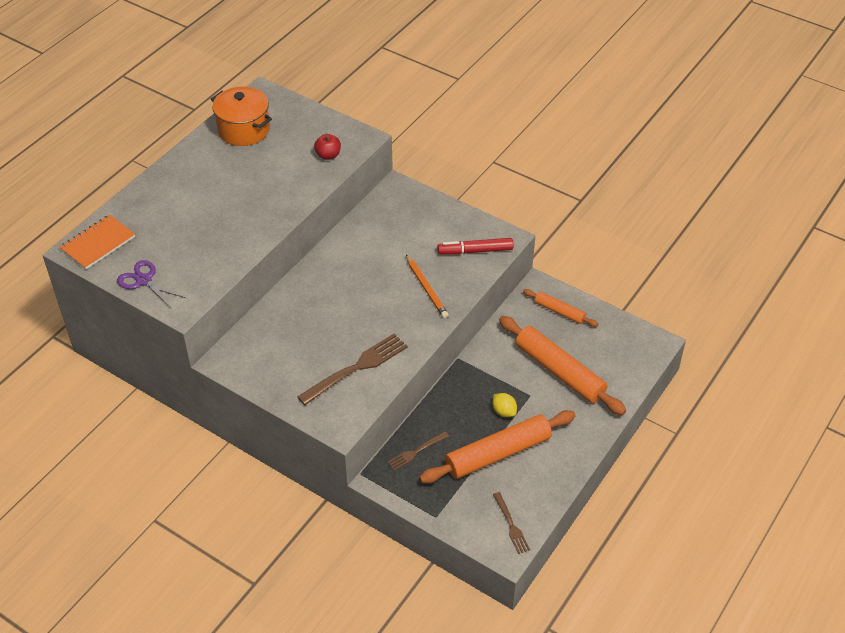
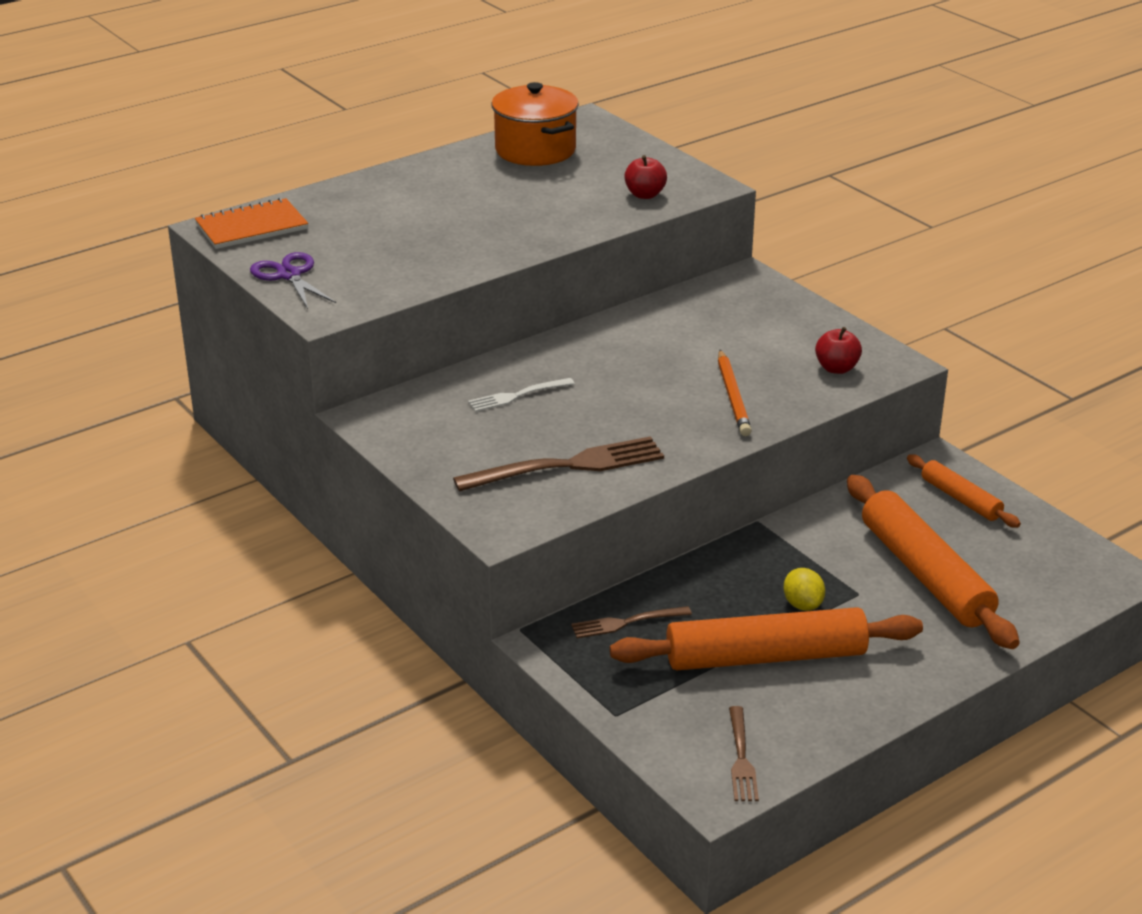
camera: 20 degrees right, 15 degrees down
red marker [437,238,513,255] -> red apple [815,327,862,374]
none -> white fork [468,378,575,412]

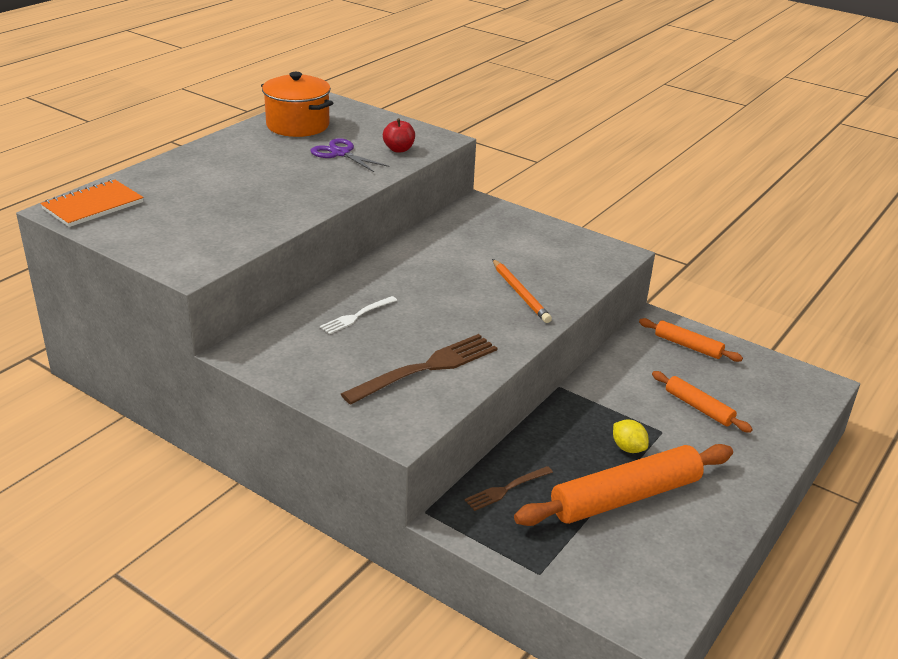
camera: 20 degrees left, 0 degrees up
purple scissors [250,252,336,309] -> purple scissors moved to [310,138,389,172]
brown fork [729,706,759,801] -> none
red apple [815,327,862,374] -> none
orange rolling pin [847,475,1019,649] -> orange rolling pin [652,371,753,433], size x0.53

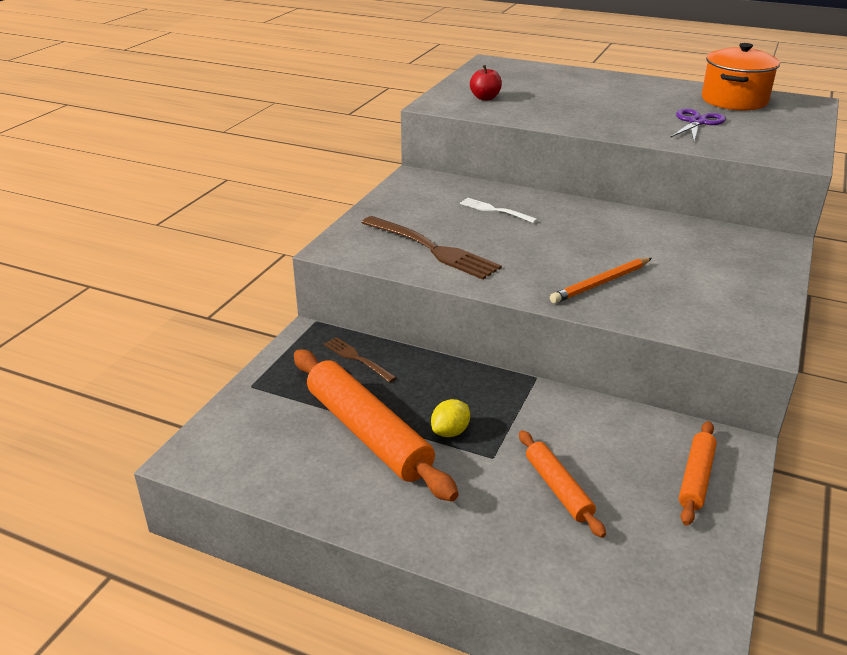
camera: 80 degrees right, 0 degrees up
orange notebook [40,179,144,227] -> none
red apple [383,118,415,152] -> red apple moved to [470,65,502,100]
orange rolling pin [652,371,753,433] -> orange rolling pin turned 60 degrees counterclockwise [519,430,606,538]

